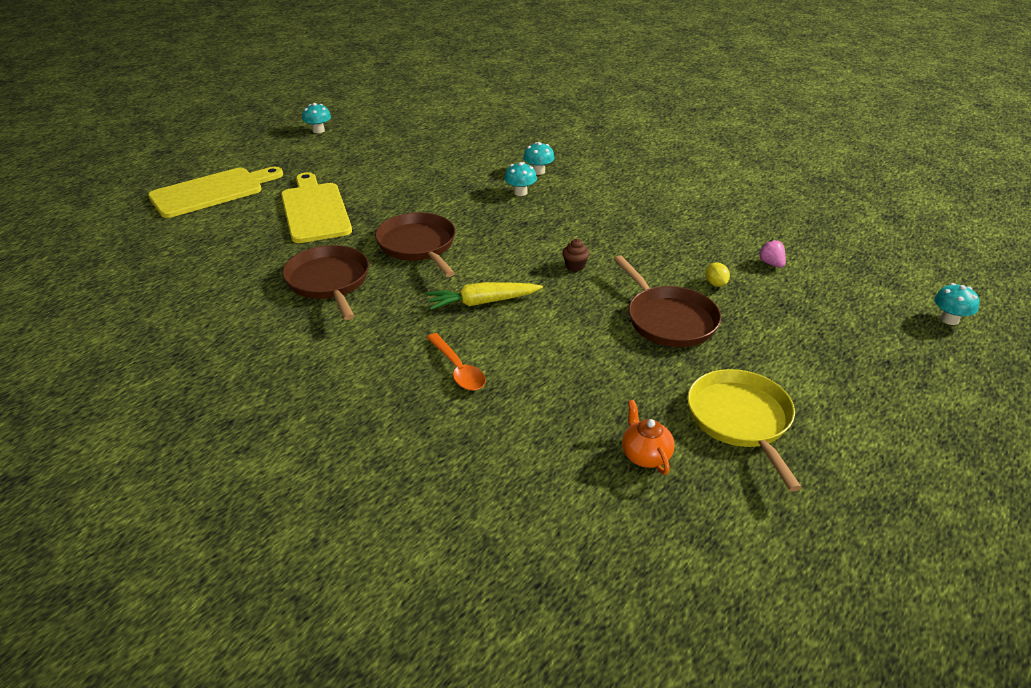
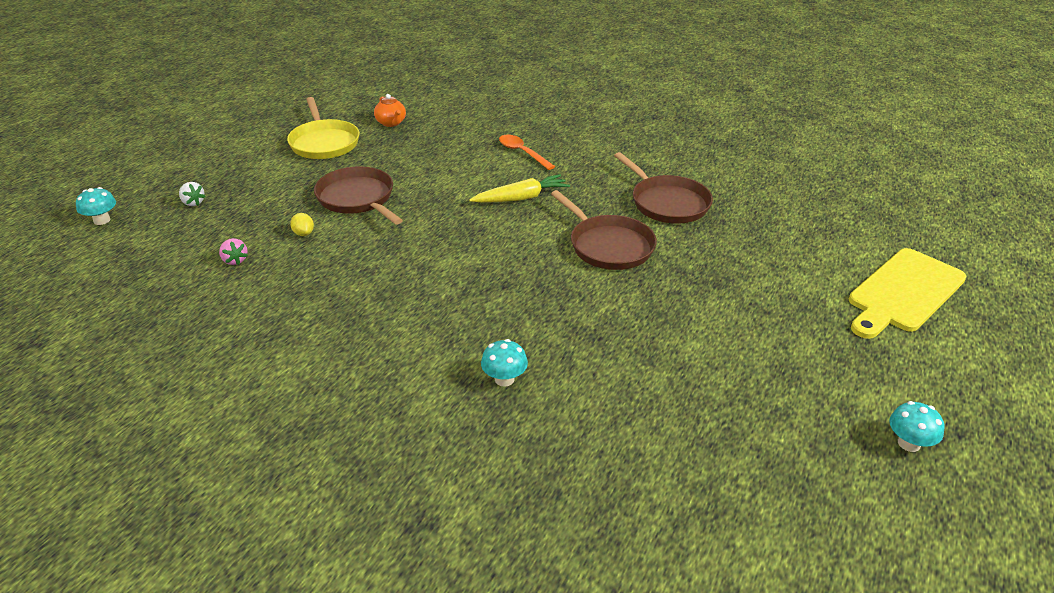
camera: 170 degrees right, 0 degrees up
yellow cutting board [281,172,352,243] -> none
turquoise mushroom [504,162,537,196] -> none
brown cupcake [562,239,590,271] -> none
none -> white strawberry [179,182,206,206]

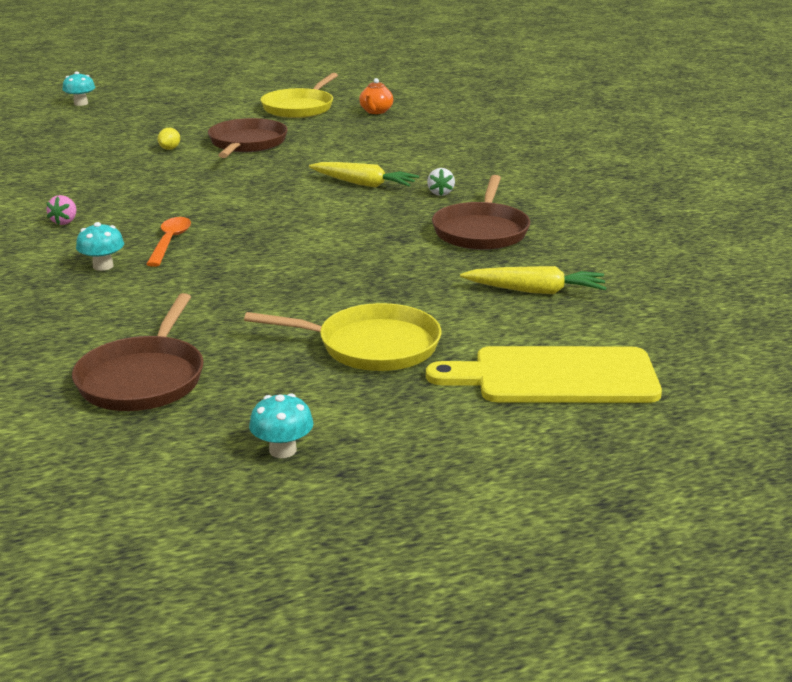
camera: 45 degrees right, 10 degrees down
white strawberry [179,182,206,206] -> white strawberry moved to [427,168,455,196]
pink strawberry [219,238,248,265] -> pink strawberry moved to [47,195,77,225]
orange spoon [499,135,555,170] -> orange spoon moved to [146,217,191,267]
brown pan [551,190,657,270] -> brown pan moved to [72,293,203,411]
none -> yellow pan [244,303,441,371]
none -> yellow carrot [460,266,606,294]

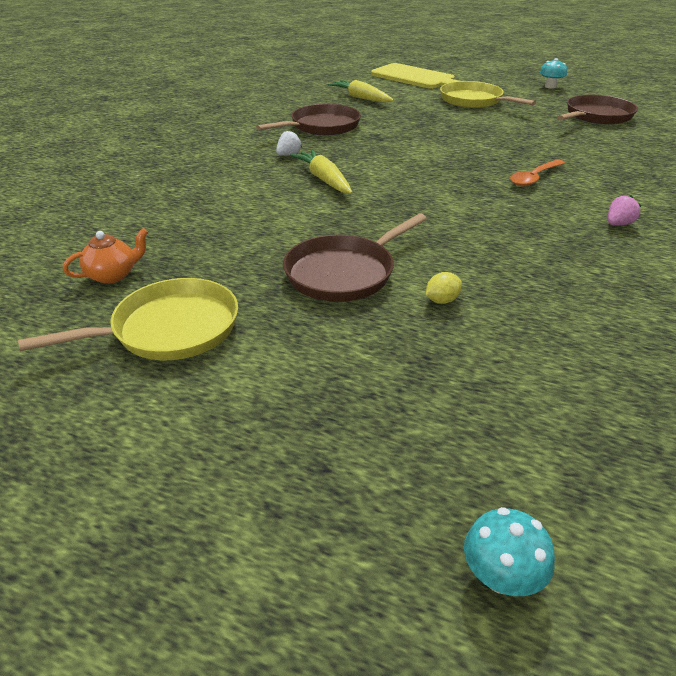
camera: 140 degrees left, 10 degrees up
turquoise mushroom [76,222,124,271] -> none

